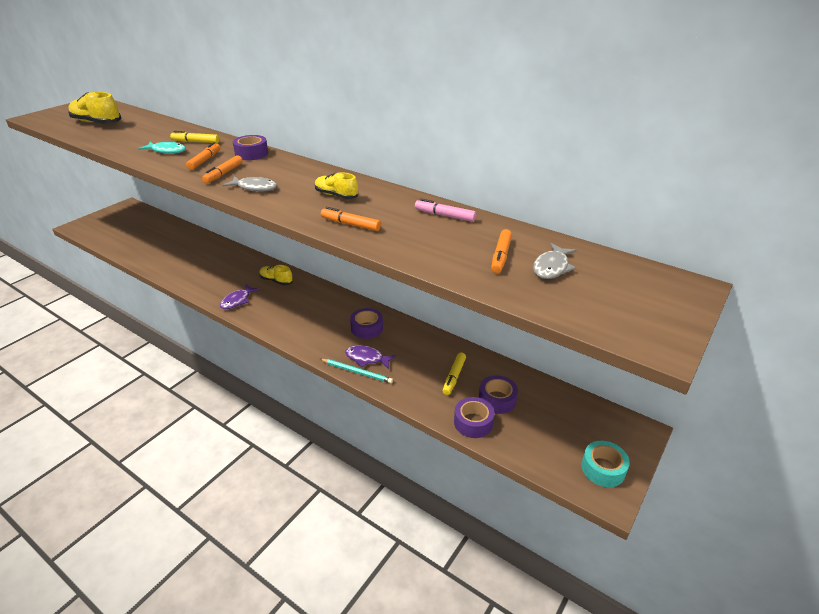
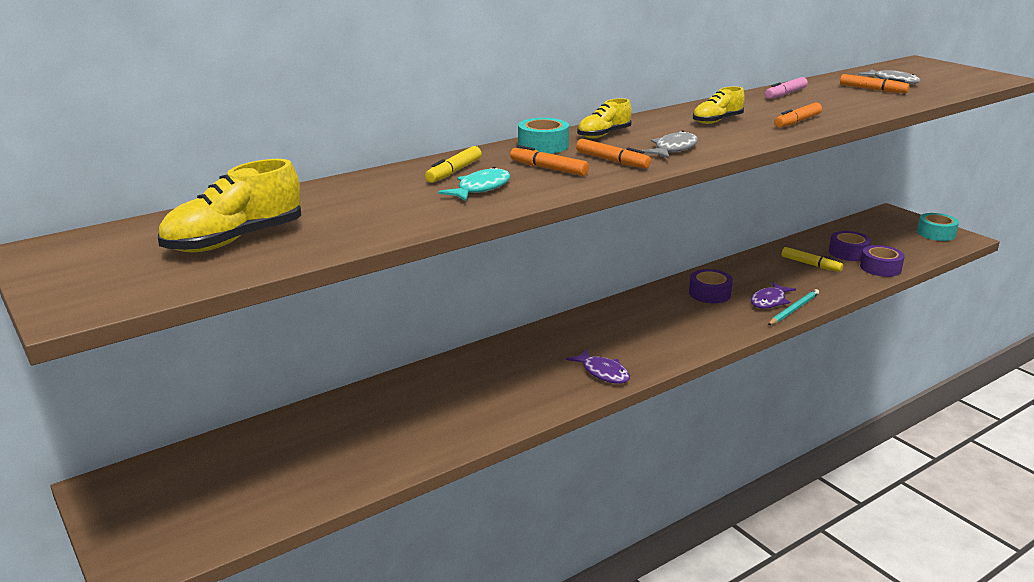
camera: 70 degrees left, 10 degrees down
purple tape [233,135,268,160] -> turquoise tape [518,118,569,154]
yellow shoe [259,265,293,285] -> yellow shoe moved to [577,98,632,138]

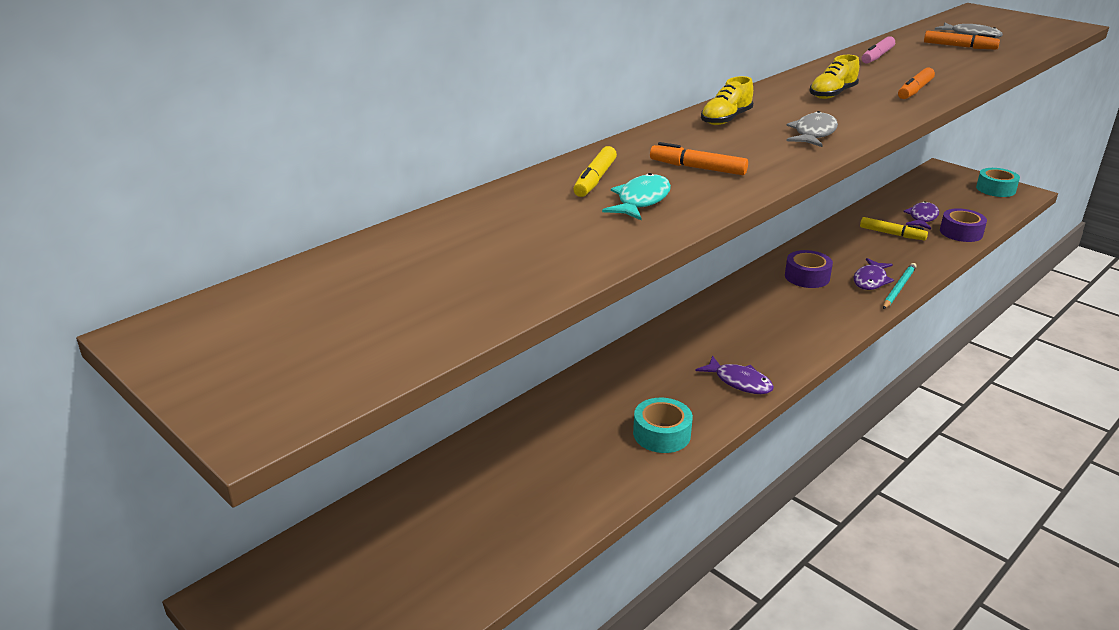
camera: 10 degrees left, 5 degrees up
yellow shoe [158,159,301,252] -> none
turquoise tape [518,118,569,154] -> turquoise tape moved to [633,398,693,453]
orange marker [576,139,651,168] -> none
purple tape [829,231,871,261] -> purple fish [903,201,939,230]

